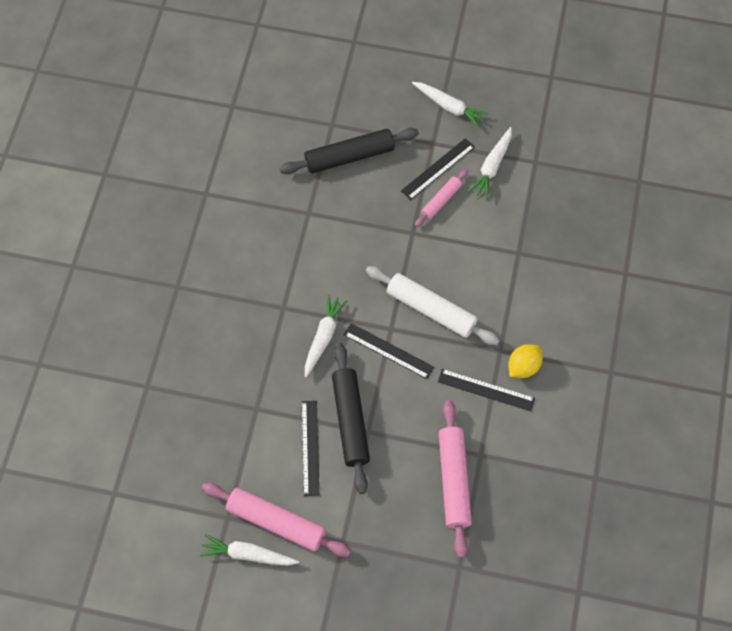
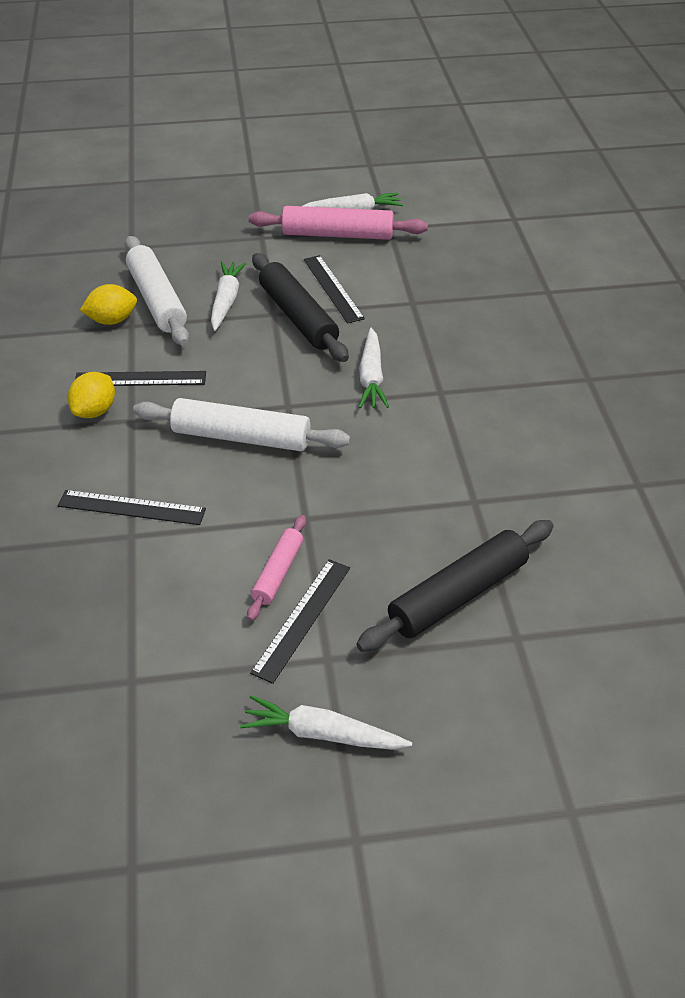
camera: 160 degrees right, 20 degrees down
black ruler [344,323,434,379] -> black ruler moved to [58,490,206,525]
pink rolling pin [439,400,472,558] -> white rolling pin [125,236,189,346]
white carrot [469,127,512,199] -> white carrot moved to [211,261,246,331]
none -> yellow lemon [80,284,137,325]

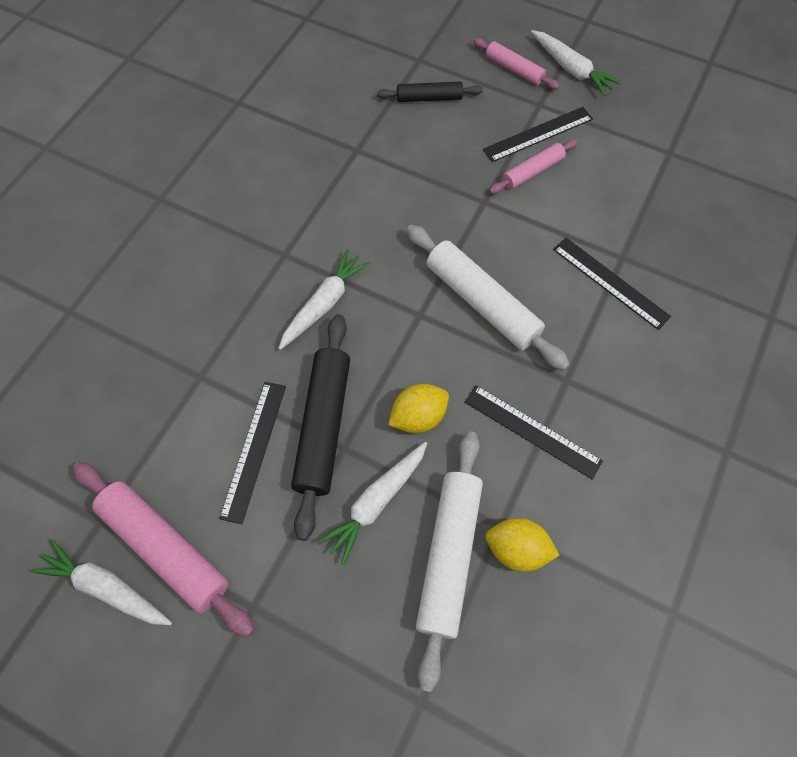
camera: 145 degrees left, 20 degrees up
yellow lemon [68,372,115,418] -> yellow lemon moved to [388,384,449,433]
black rolling pin [356,520,554,652] -> black rolling pin [377,82,483,102], size x0.57
none -> pink rolling pin [473,38,560,89]

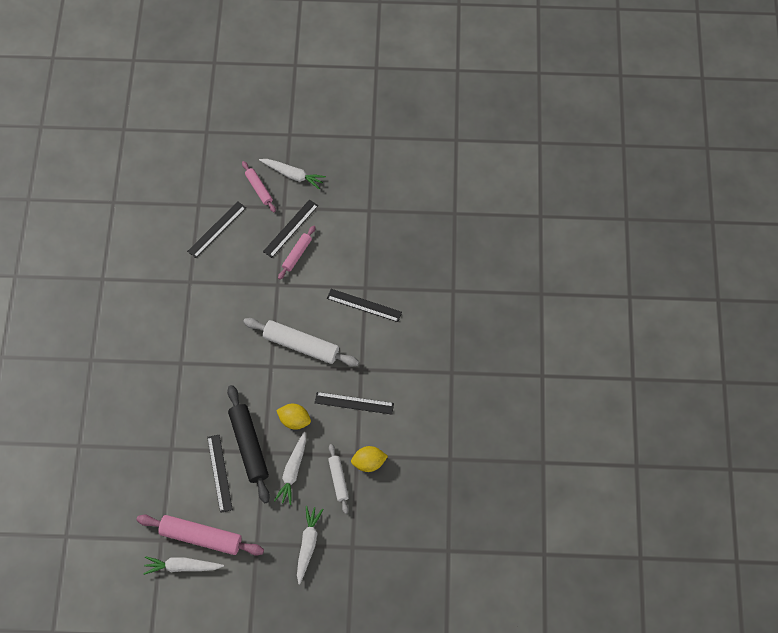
camera: 25 degrees left, 0 degrees up
white carrot [278,249,371,350] -> white carrot moved to [297,506,323,584]
black rolling pin [377,82,483,102] -> black ruler [187,201,246,258]
yellow lemon [388,384,449,433] -> yellow lemon turned 75 degrees clockwise [276,404,311,430]
white rolling pin [416,431,483,692] -> white rolling pin [328,444,349,514], size x0.57
pink rolling pin [473,38,560,89] -> pink rolling pin turned 45 degrees clockwise [242,161,276,212]

